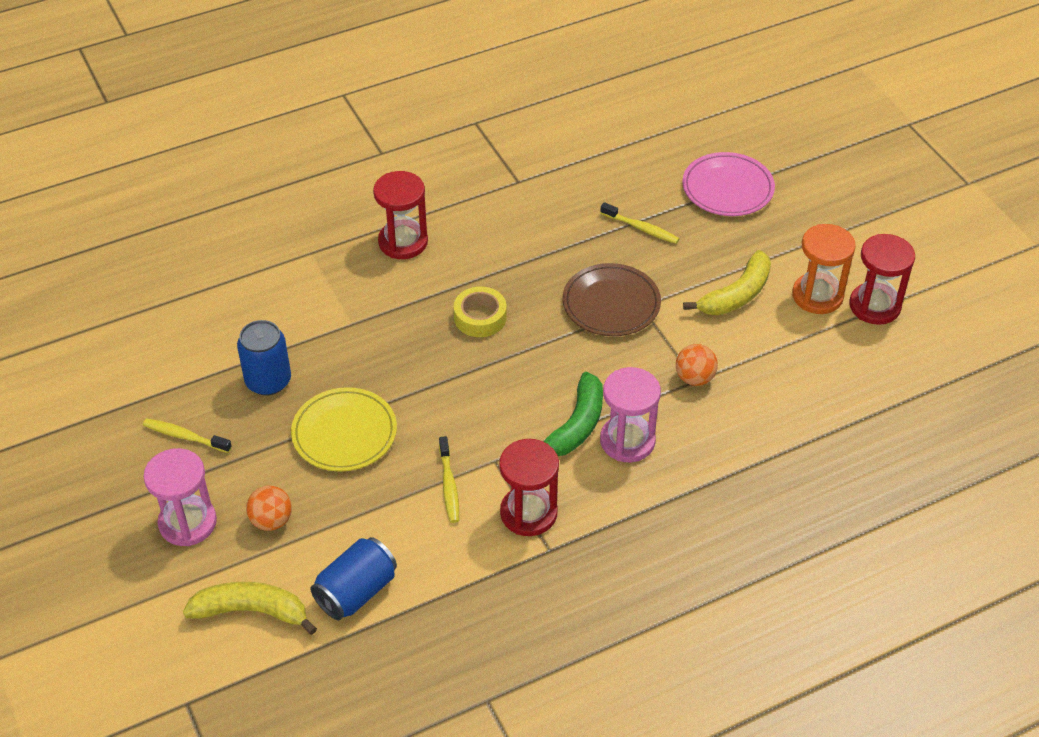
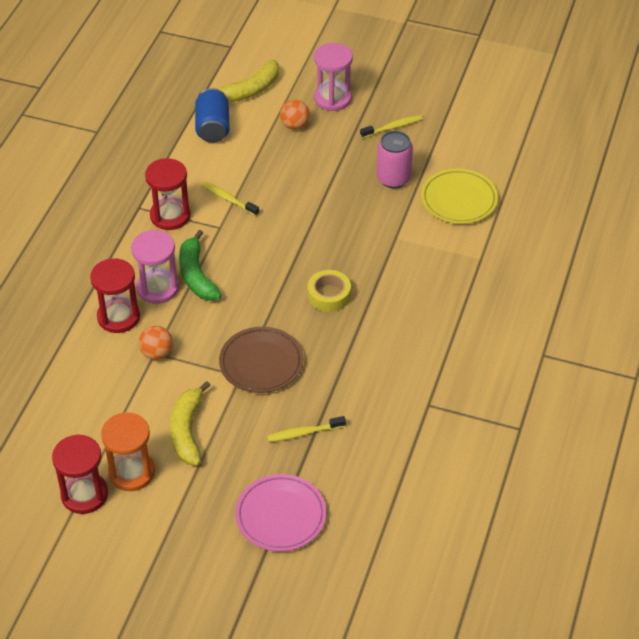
camera: 135 degrees right, 0 degrees up
blue can [237,320,291,396] -> pink can [376,131,413,188]
yellow plate [291,387,397,472] -> yellow plate moved to [421,168,498,224]
red hourglass [373,171,428,259] -> red hourglass moved to [90,258,140,333]

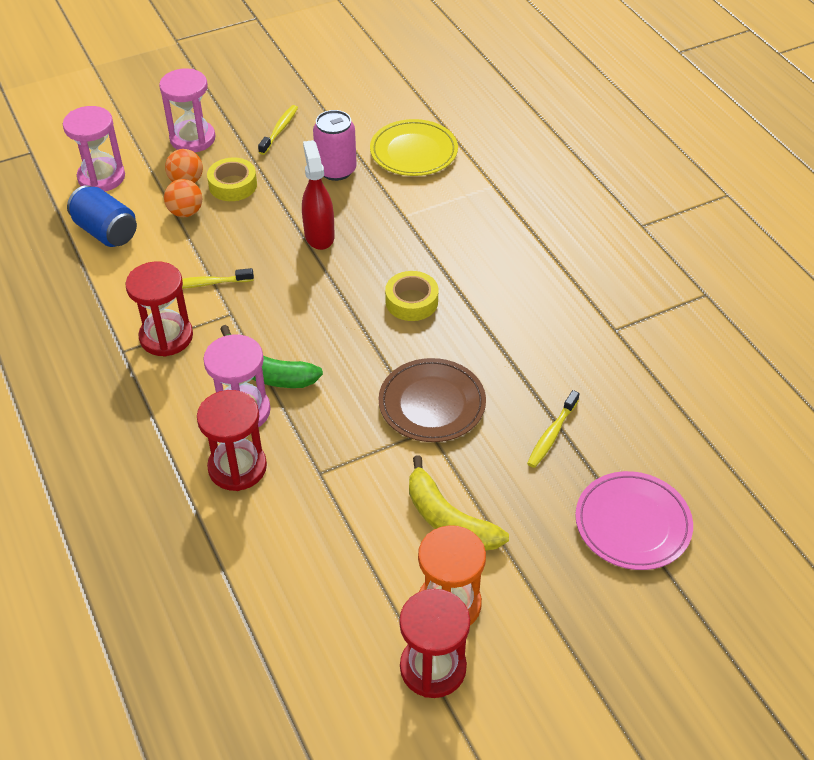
camera: 45 degrees left, 0 degrees up
orange ball [139,326,173,360] -> orange ball moved to [164,179,202,217]
yellow banana [219,60,279,102] -> pink hourglass [63,106,125,191]
none -> yellow tape [207,157,257,201]
none -> red spray bottle [302,140,335,250]

